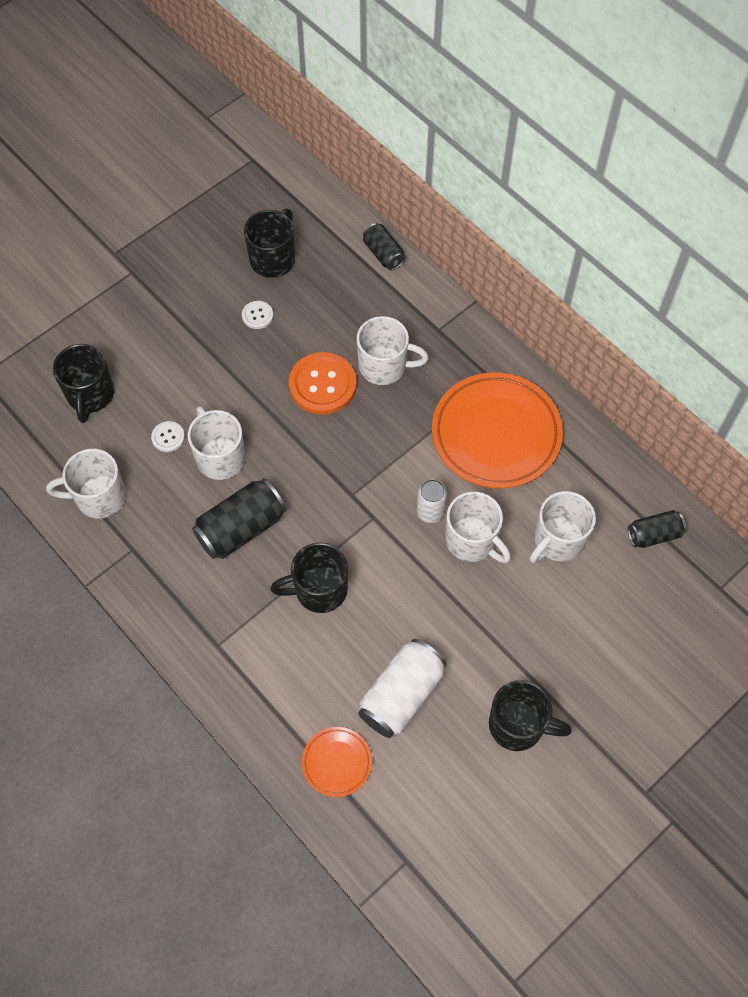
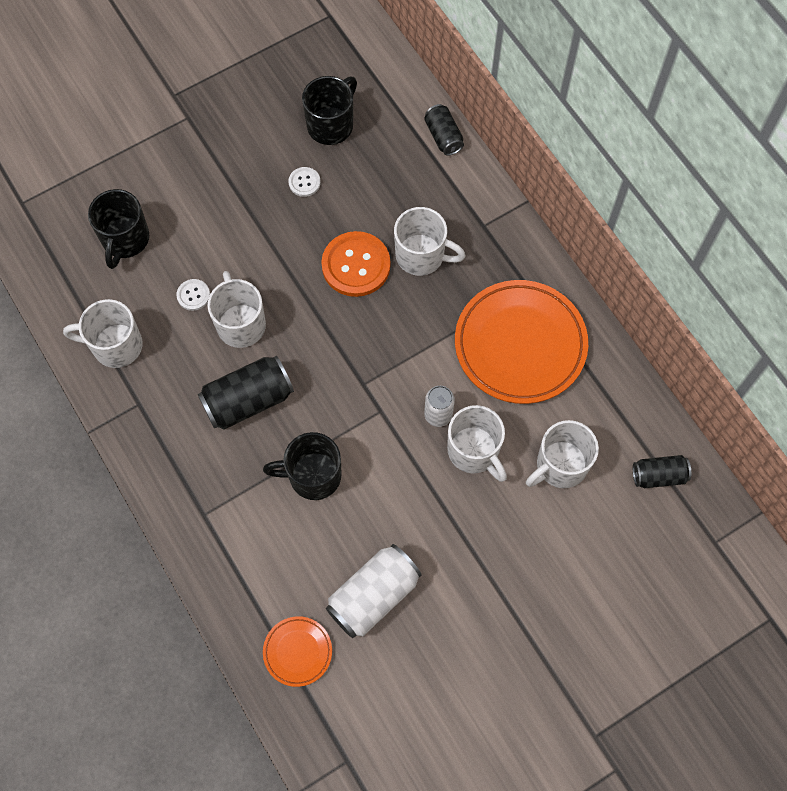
camera: 10 degrees right, 5 degrees up
black mug [489,680,572,751] -> none

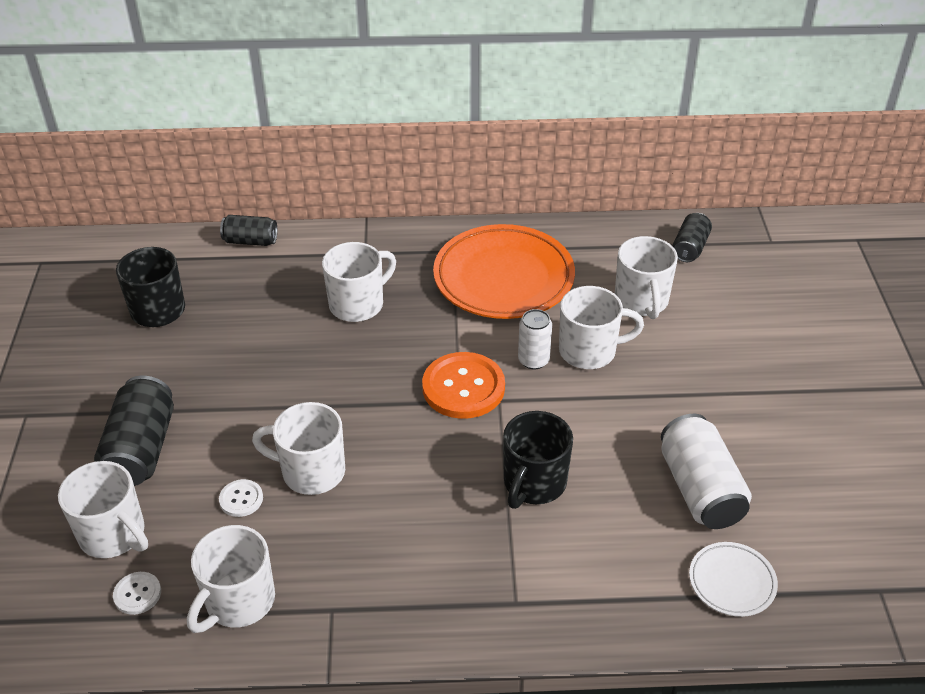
camera: 60 degrees left, 25 degrees down
black mug [88,189,149,269] -> white mug [58,461,148,558]
black can [198,356,294,429] -> black can moved to [94,376,174,486]
orange plate [263,616,332,687] -> white plate [689,542,778,617]
white button [288,167,321,197] -> white button moved to [113,572,161,615]
orange button [321,231,391,297] -> orange button moved to [422,352,505,419]

